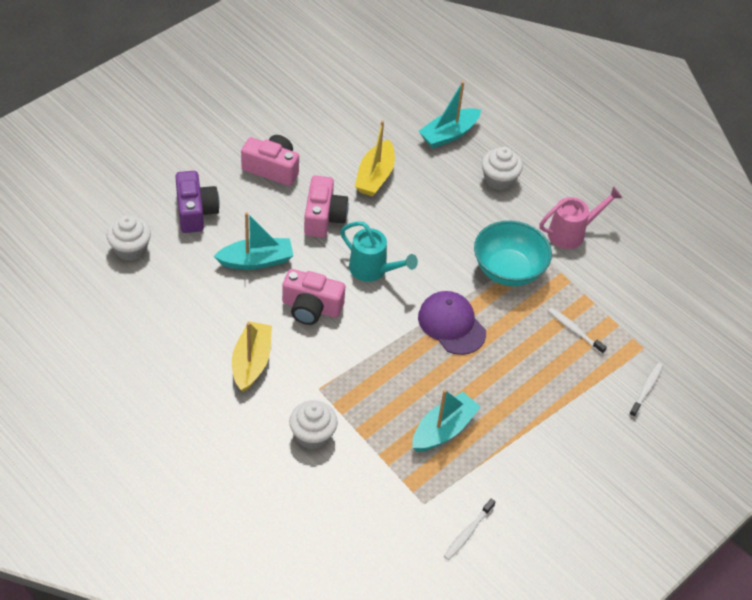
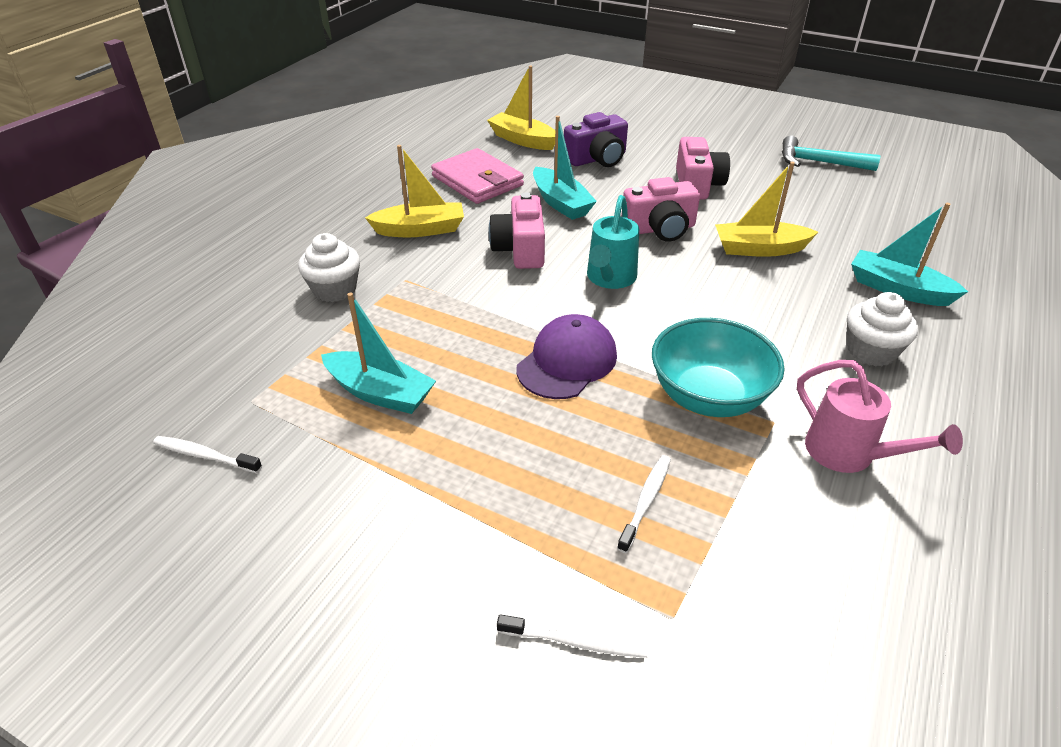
camera: 75 degrees right, 10 degrees down
white cupcake [106,215,151,261] -> yellow boat [487,65,555,150]
none -> pink wallet [431,148,524,204]
none -> turquoise hammer [782,136,880,171]

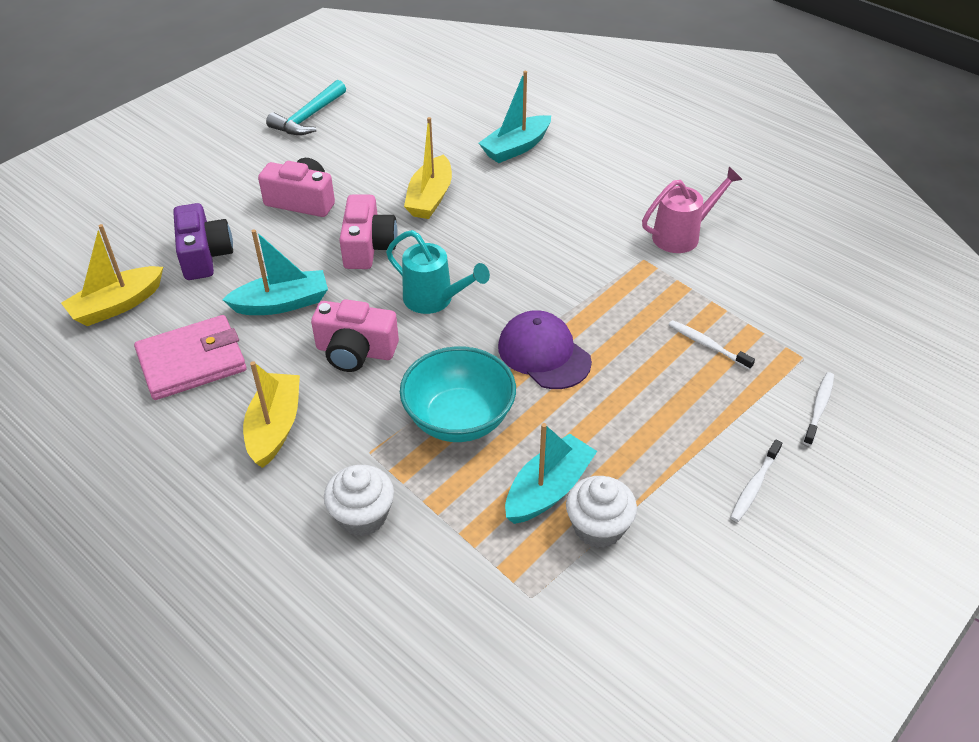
camera: 75 degrees left, 5 degrees up
white toothbrush [153,436,262,473] -> white toothbrush moved to [730,439,782,522]
turquoise bowl [652,318,785,417] -> turquoise bowl moved to [400,346,516,442]
white cupcake [847,292,918,366] -> white cupcake moved to [566,476,637,548]

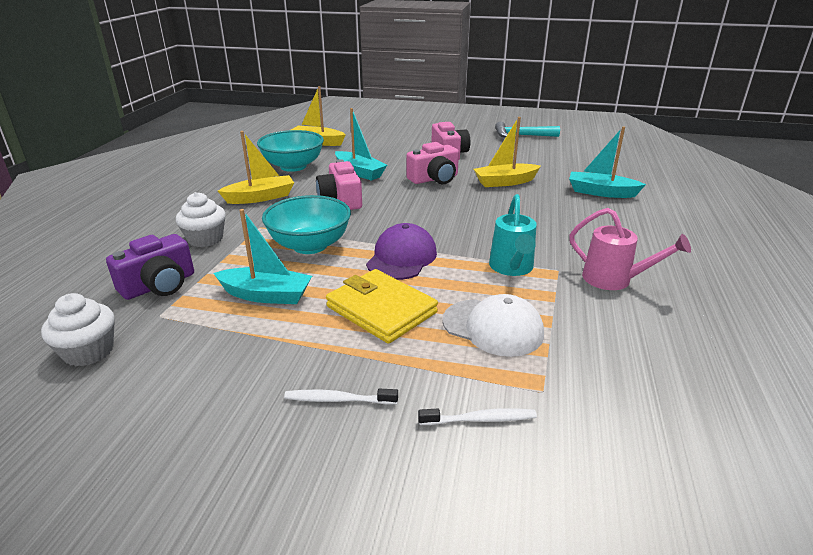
camera: 60 degrees right, 15 degrees down
pink wallet [134,315,247,400] -> turquoise bowl [257,130,324,172]
purple camera [173,203,233,280] -> purple camera moved to [106,234,194,300]
turquoise watering can [386,230,490,314] -> turquoise watering can moved to [489,194,537,276]
white cupcake [566,476,637,548] -> white cupcake moved to [41,293,115,366]
white toothbrush [669,320,755,370] -> white cap [442,294,544,357]
none -> yellow wallet [326,269,438,344]

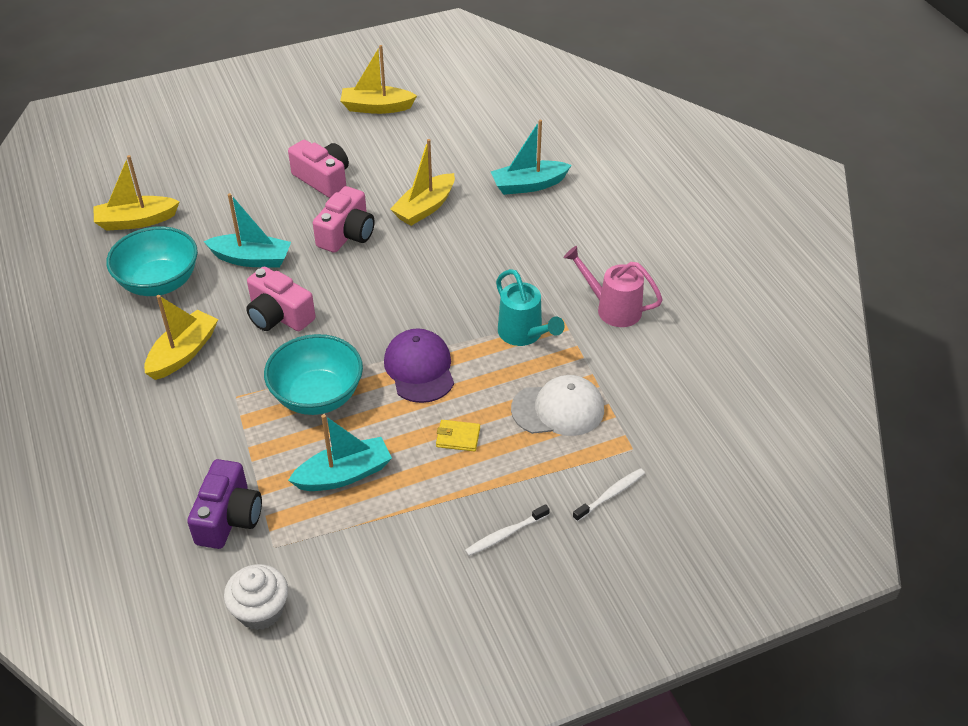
camera: 35 degrees left, 15 degrees up
white cupcake [176,192,226,247] -> none
yellow wallet [326,269,438,344] -> yellow wallet [436,420,480,452], size x0.46
turquoise hammer [495,122,560,138] -> yellow boat [340,45,417,114]
pink watering can [569,208,691,290] -> pink watering can turned 150 degrees counterclockwise [564,246,663,327]

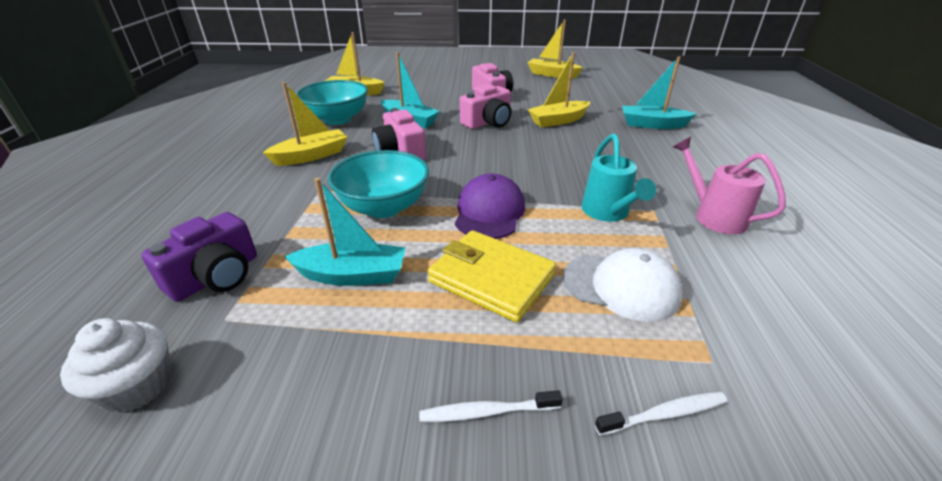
camera: 25 degrees right, 10 degrees down
yellow wallet [436,420,480,452] -> yellow wallet [428,230,556,323], size x2.17

